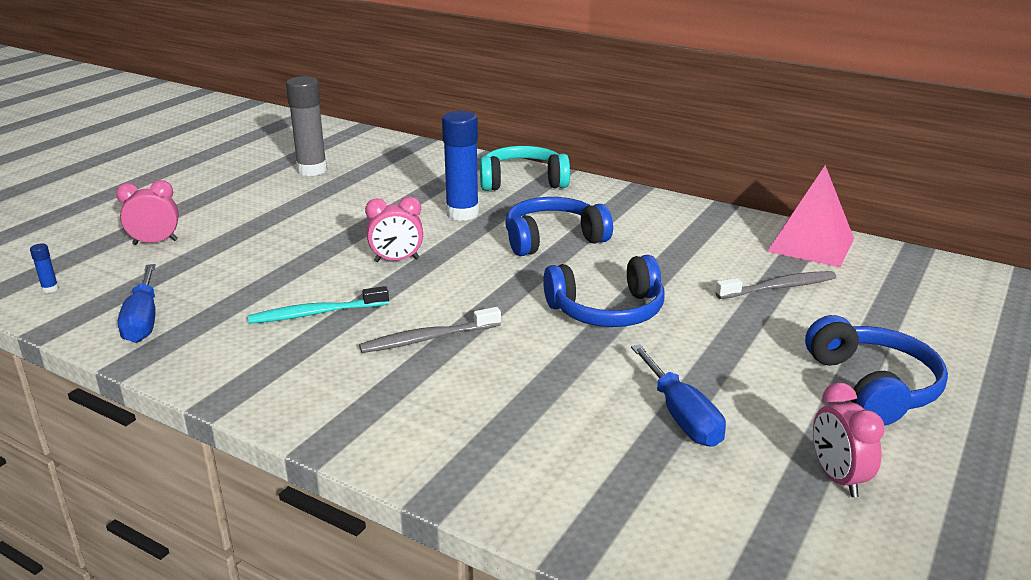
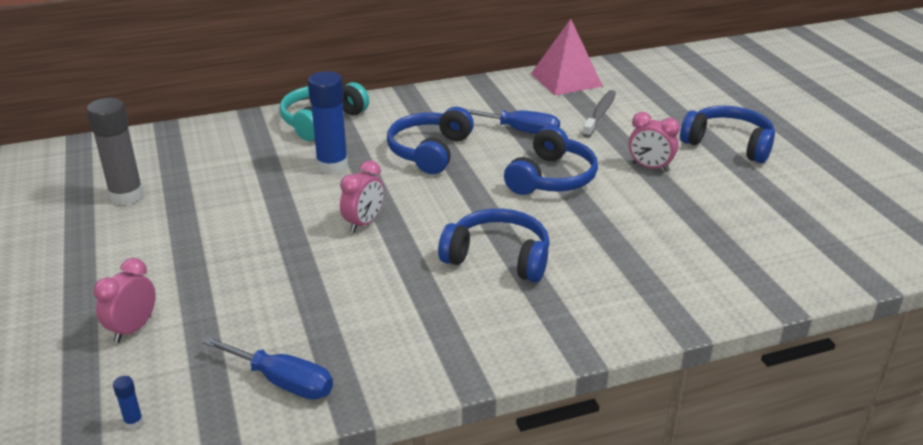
camera: 50 degrees left, 5 degrees up
turquoise toothbrush [248,286,389,324] -> none
grey toothbrush [359,307,501,353] -> blue headphones [438,209,550,282]
blue screwdriver [631,344,726,447] -> blue screwdriver moved to [466,109,560,134]
pink clock [813,383,885,497] -> pink clock moved to [628,112,680,172]

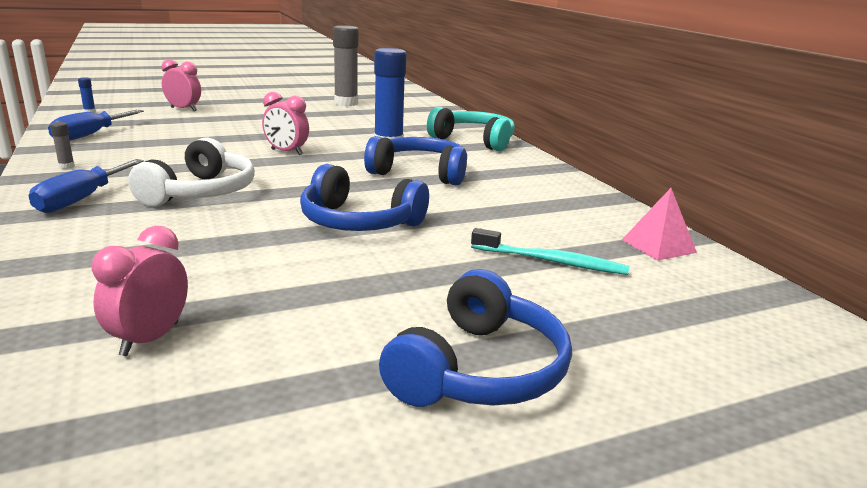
camera: 85 degrees right, 10 degrees down
blue headphones [438,209,550,282] -> white headphones [128,138,255,206]
blue screwdriver [466,109,560,134] -> blue screwdriver moved to [29,159,144,213]
pink pyramid [531,19,603,95] -> pink pyramid [622,188,697,261], size x0.60
grey toothbrush [582,90,616,138] -> turquoise toothbrush [471,228,629,275]
pink clock [628,112,680,172] -> pink clock moved to [92,226,188,356]
none -> grey glue stick [50,122,75,169]

